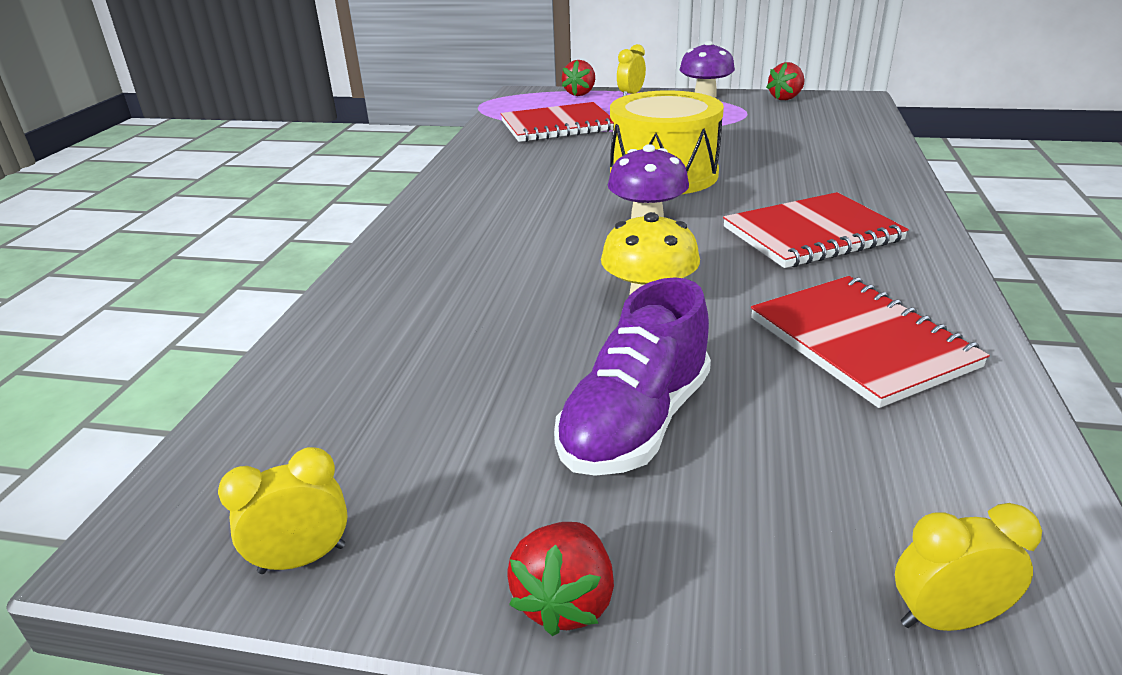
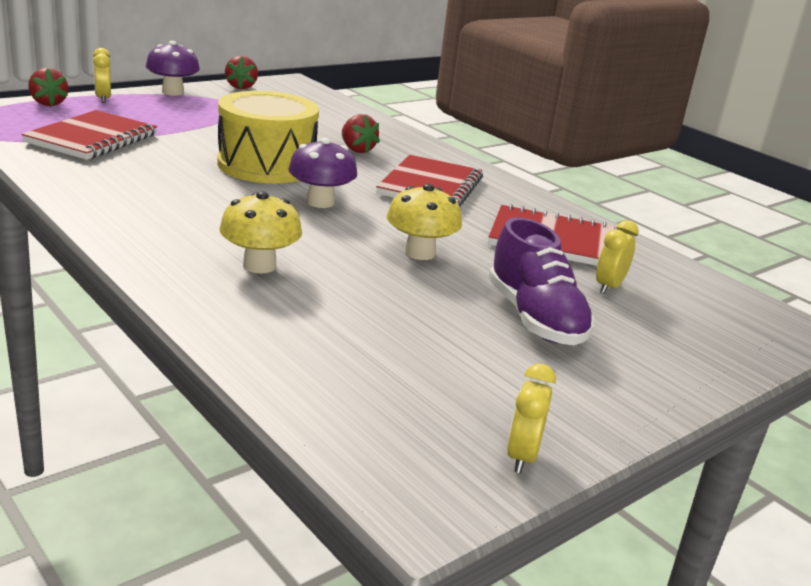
camera: 55 degrees left, 5 degrees down
red strawberry [507,522,614,636] -> red strawberry moved to [342,114,380,153]
yellow clock [895,503,1042,631] -> yellow clock moved to [596,220,639,294]
none -> yellow mushroom [219,191,302,273]

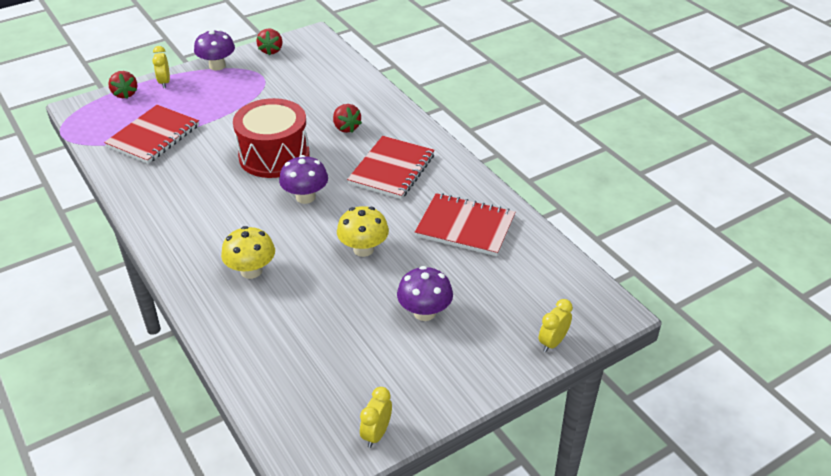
camera: 10 degrees right, 15 degrees up
yellow drum [217,91,319,183] -> red drum [233,98,310,178]
purple shoe [489,217,595,345] -> purple mushroom [397,266,453,321]
yellow clock [596,220,639,294] -> yellow clock moved to [539,299,573,352]

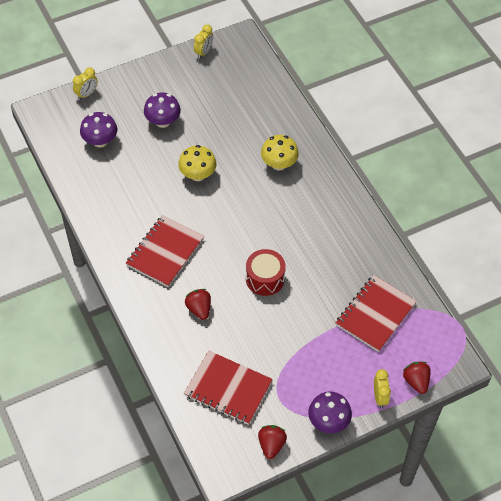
camera: 175 degrees left, 15 degrees up
red drum [233,98,310,178] -> red drum [246,249,286,296], size x0.63
purple mushroom [279,155,328,204] -> purple mushroom moved to [80,112,118,148]
red notebook [415,193,516,256] -> red notebook moved to [184,351,273,425]

